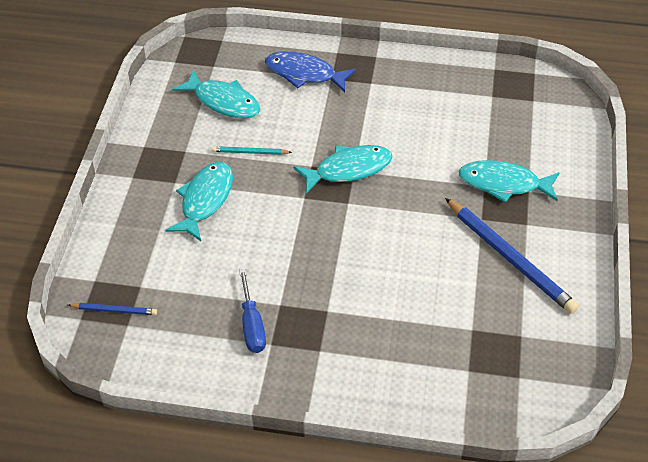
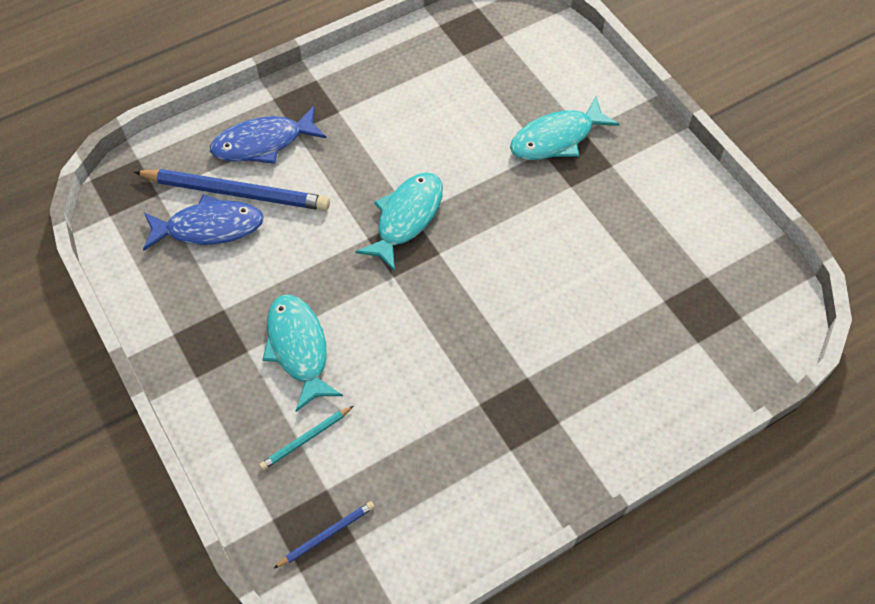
camera: 40 degrees left, 10 degrees up
turquoise fish [172,70,260,119] -> blue fish [143,194,264,251]
turquoise pencil [212,146,292,155] -> turquoise pencil moved to [259,406,353,470]
blue screwdriver [239,269,266,353] -> none
blue pencil [445,198,579,314] -> blue pencil moved to [134,169,330,211]

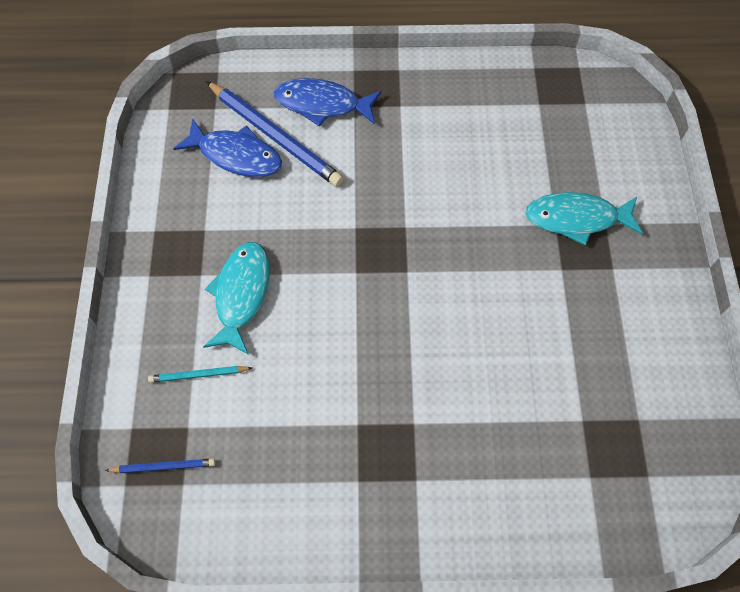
camera: 30 degrees right, 5 degrees up
turquoise fish [356,172,443,272] -> none

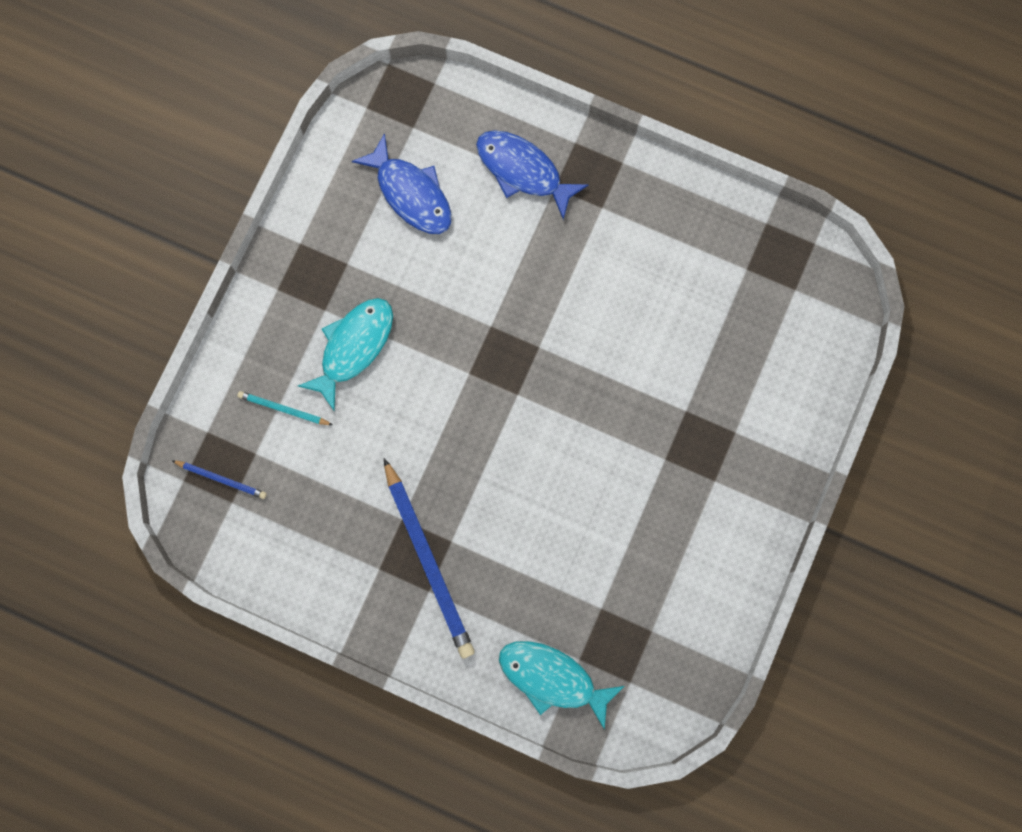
camera: 25 degrees right, 15 degrees up
blue pencil [206,81,344,187] -> blue pencil moved to [384,458,475,658]
turquoise fish [525,192,643,246] -> turquoise fish moved to [499,641,624,730]

